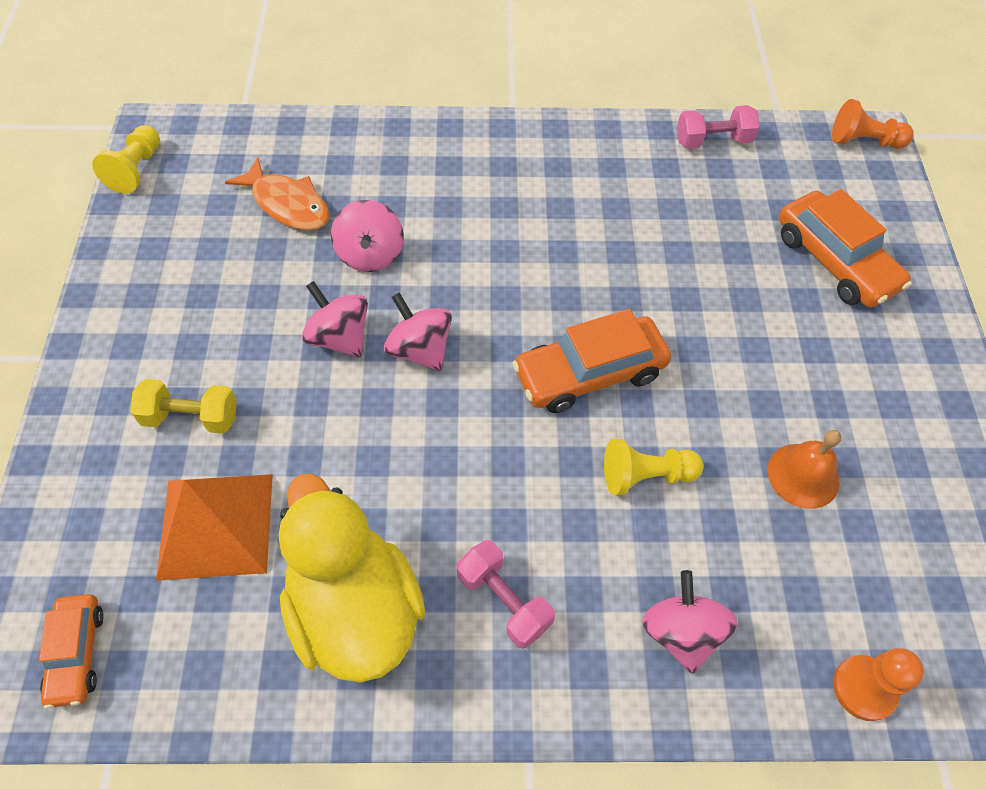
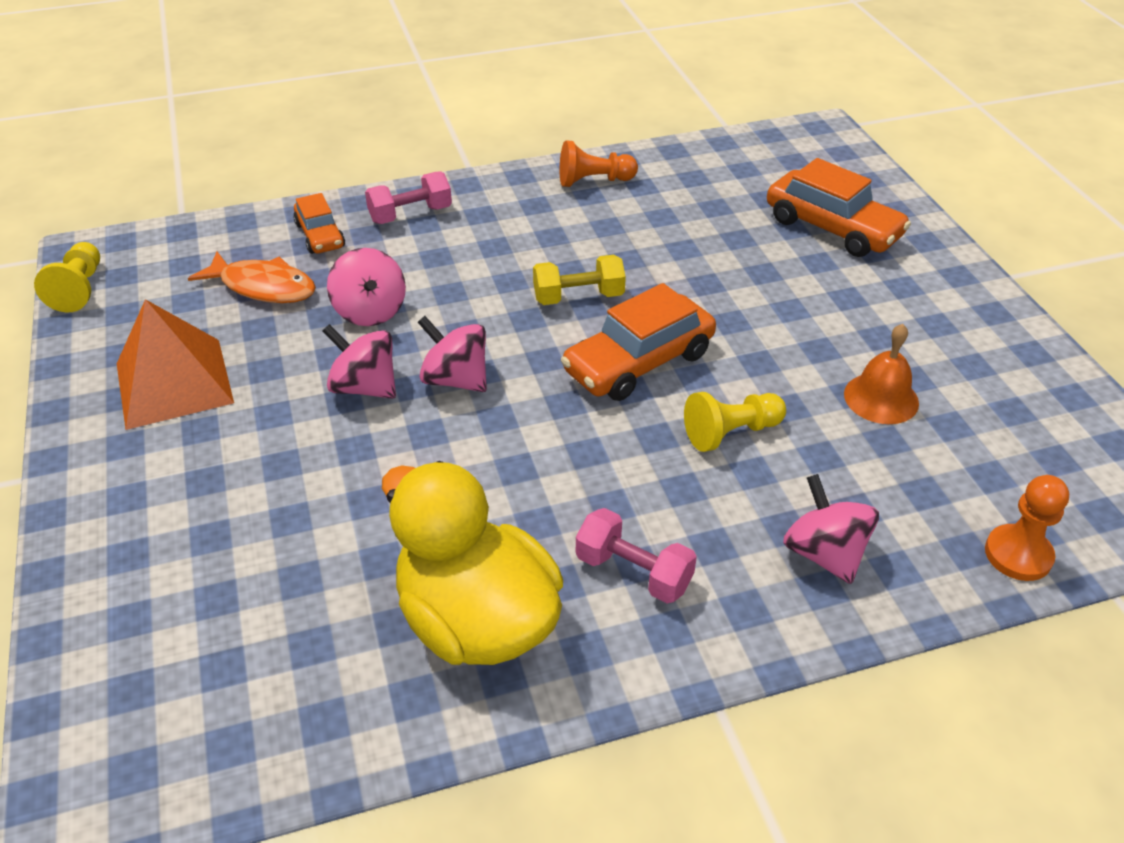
camera: 15 degrees left, 15 degrees down
orange car [39,594,104,709] -> orange car moved to [293,193,345,254]
yellow dumbbell [130,379,237,434] -> yellow dumbbell moved to [533,255,626,305]
orange pyramid [156,474,273,581] -> orange pyramid moved to [117,299,234,430]
pink dumbbell [677,105,760,149] -> pink dumbbell moved to [365,171,452,224]
orange pawn [832,99,914,149] -> orange pawn moved to [560,140,638,187]

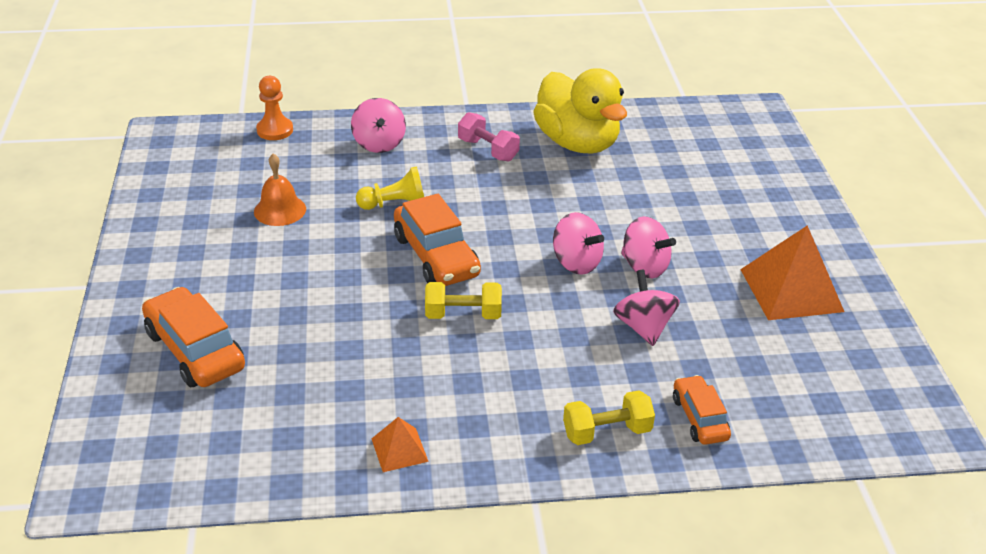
camera: 170 degrees left, 5 degrees down
yellow pawn [34,242,100,312] -> none
orange fish [188,251,316,303] -> none
pink dumbbell [365,171,452,224] -> yellow dumbbell [563,390,655,445]
orange pawn [560,140,638,187] -> orange pyramid [372,417,429,472]
orange car [561,283,716,401] -> orange car turned 90 degrees clockwise [394,194,481,286]

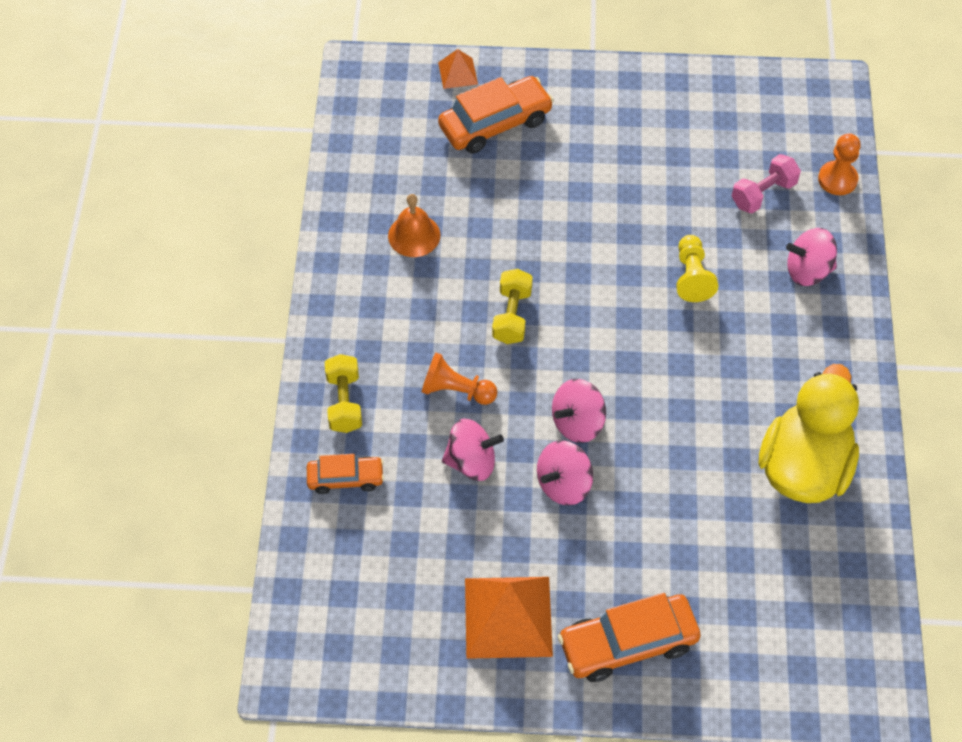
camera: 100 degrees right, 20 degrees up
orange bell [254,153,306,226] -> orange bell moved to [388,194,440,257]
orange pyramid [372,417,429,472] -> orange pyramid moved to [438,49,478,89]
orange car [394,194,481,286] -> orange car moved to [558,593,701,682]
pink dumbbell [458,112,520,162] -> pink dumbbell moved to [731,154,801,213]
yellow duck [533,68,627,154] -> yellow duck turned 135 degrees clockwise [759,364,859,503]
none -> orange pawn [422,352,497,405]

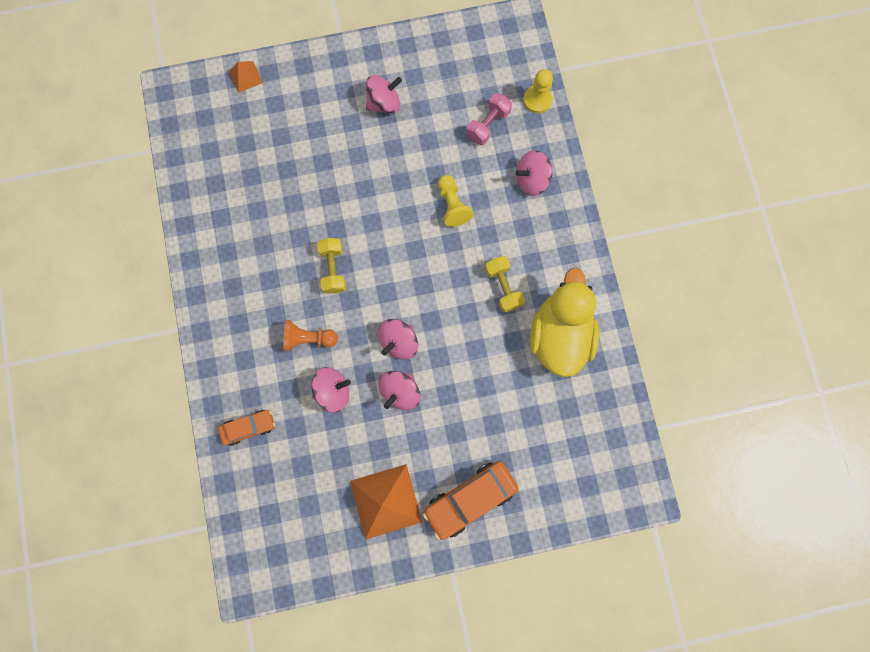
camera: 15 degrees left, 20 degrees up
yellow dumbbell [325,354,362,433] -> yellow dumbbell moved to [485,256,525,313]
orange bell [388,194,440,257] -> none
orange car [438,76,554,153] -> none
orange pawn [818,133,861,195] -> yellow pawn [523,69,553,113]
none -> pink spinning top [366,75,402,113]

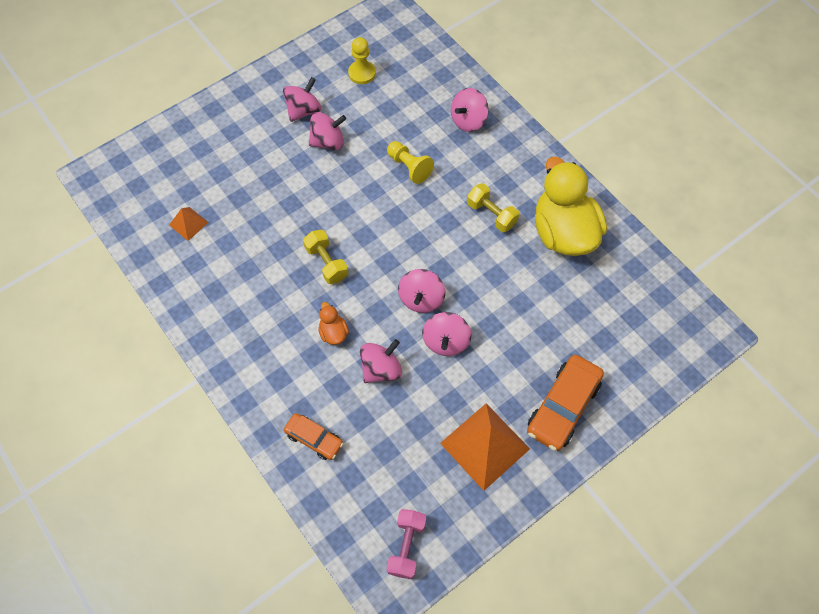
camera: 25 degrees left, 15 degrees down
orange car [218,410,275,446] -> orange car turned 75 degrees clockwise [284,413,343,460]
orange pyramid [229,61,263,93] -> orange pyramid moved to [169,207,209,241]
orange pawn [283,320,338,351] -> orange duck [318,302,349,345]
pink dumbbell [466,93,512,145] -> pink dumbbell moved to [386,509,426,579]
yellow pawn [523,69,553,113] -> yellow pawn moved to [348,37,376,84]
none -> pink spinning top [309,112,346,150]

